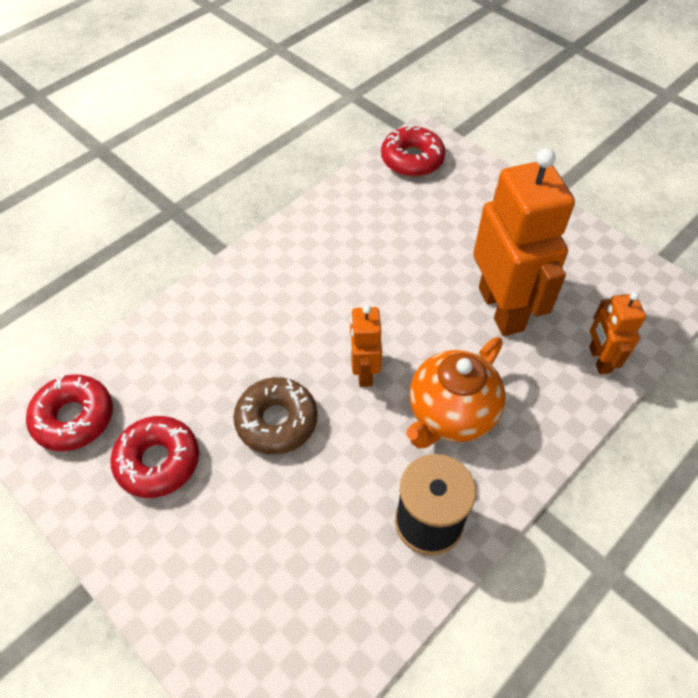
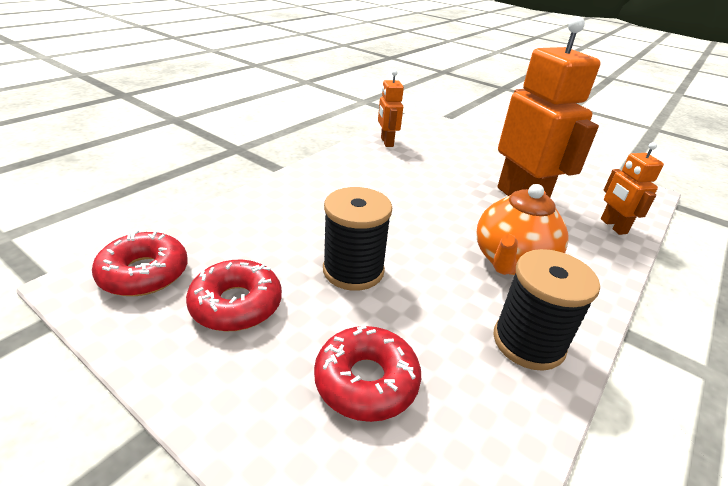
camera: 10 degrees left, 20 degrees down
brown donut [233,377,318,455] -> black spool [323,187,392,291]
orange robot [350,305,382,387] -> orange robot moved to [378,70,404,147]
red donut [381,125,445,177] -> red donut moved to [314,325,421,422]

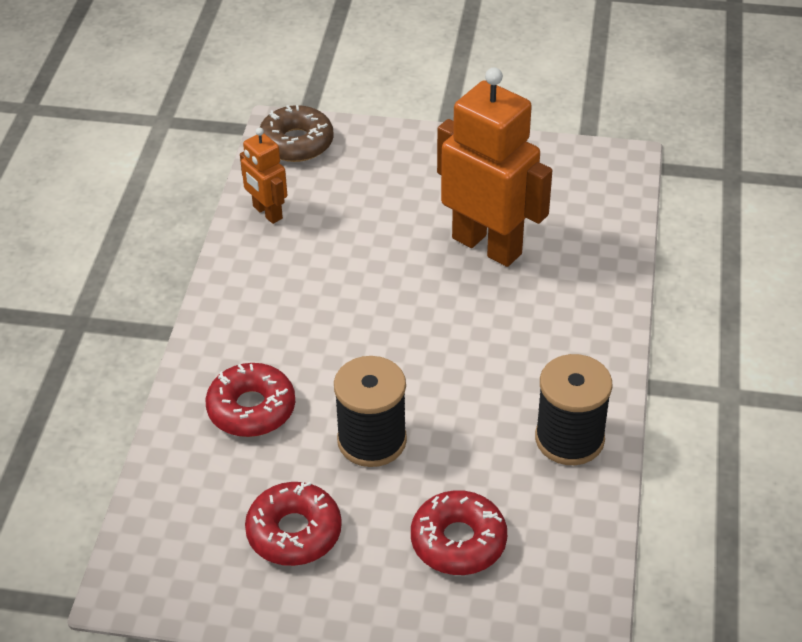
camera: 25 degrees left, 10 degrees up
red donut [92,230,188,296] -> red donut moved to [205,363,295,437]
orange teapot [476,184,569,275] -> none
orange robot [601,142,664,235] -> none
none -> brown donut [260,105,334,162]

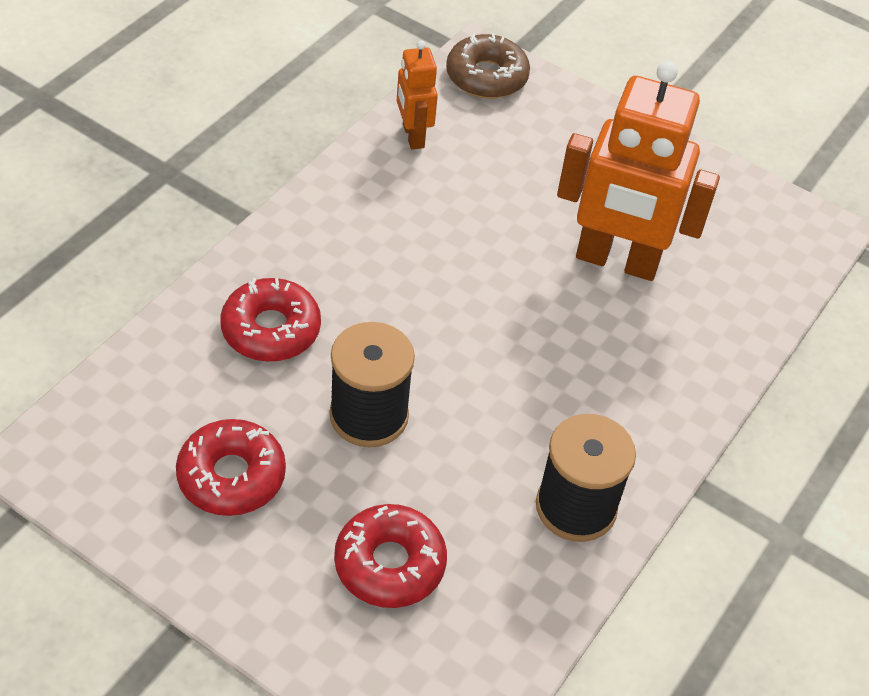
camera: 20 degrees right, 5 degrees up
orange robot [437,67,552,267] -> orange robot turned 135 degrees clockwise [557,61,720,281]

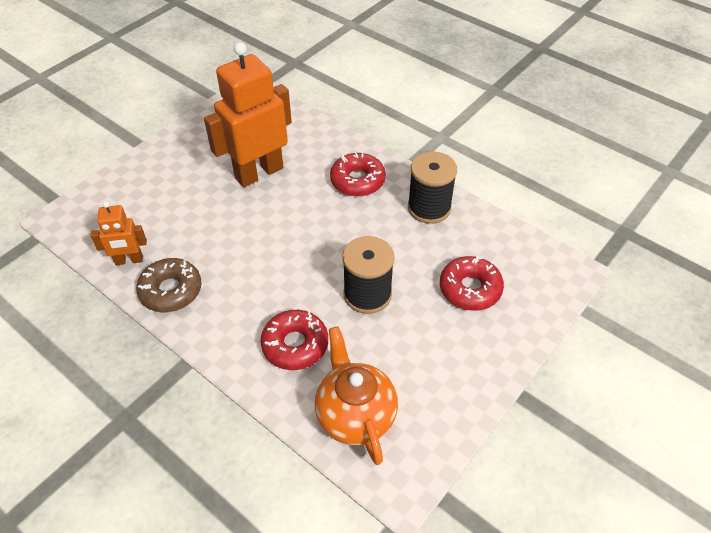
camera: 80 degrees left, 0 degrees up
red donut [176,419,286,516] -> red donut moved to [330,152,386,196]
brown donut [446,33,530,98] -> brown donut moved to [136,258,202,312]
orange robot [557,61,720,281] -> orange robot turned 150 degrees counterclockwise [204,42,292,187]
none -> orange teapot [315,326,398,465]

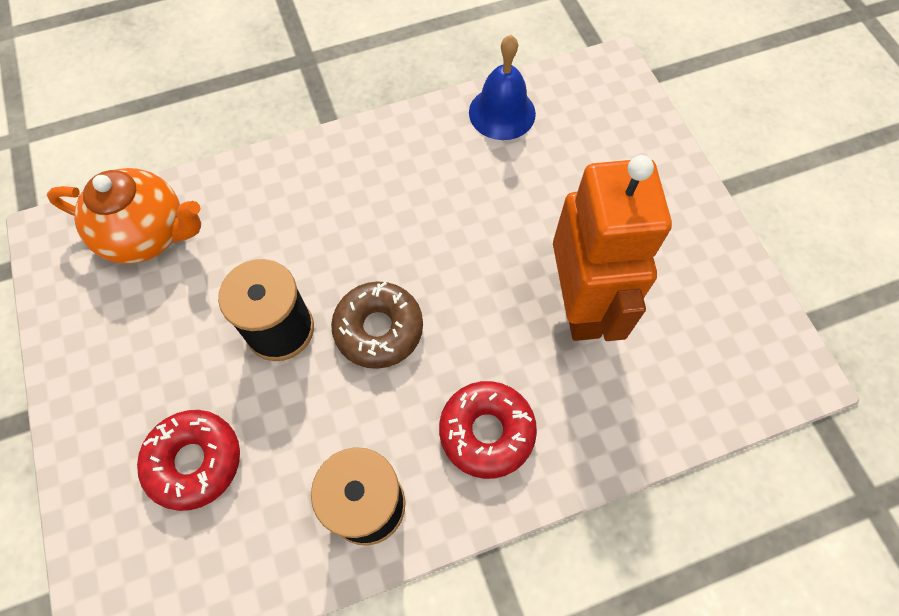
camera: 120 degrees right, 15 degrees up
orange robot [91,201,147,265] -> blue bell [469,35,536,140]
brown donut [136,258,202,312] -> brown donut moved to [331,281,423,369]
red donut [260,310,328,370] -> none

